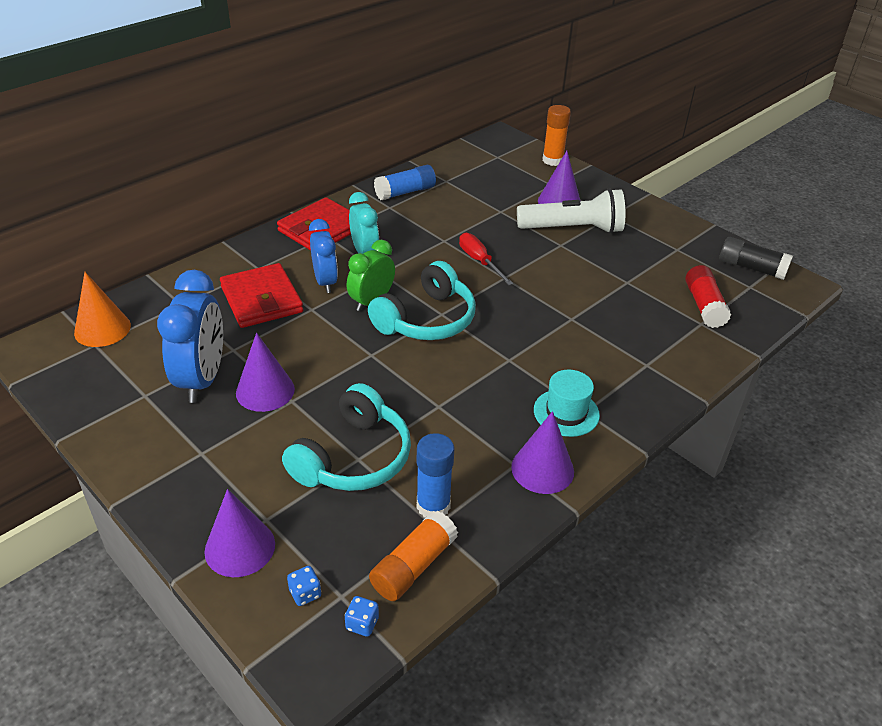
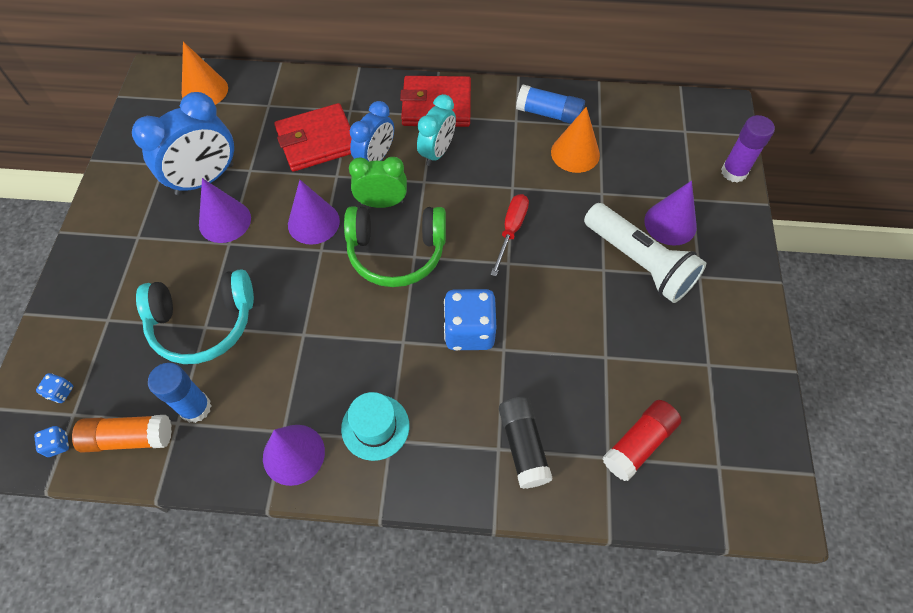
camera: 50 degrees right, 20 degrees up
purple cone [204,489,275,577] -> purple cone moved to [288,180,340,245]
red wallet [220,263,303,328] -> red wallet turned 45 degrees clockwise [274,103,352,172]
turquoise headphones [368,261,476,340] -> green headphones [344,206,446,287]
orange glue stick [543,105,571,166] -> purple glue stick [721,115,775,183]
black glue stick [719,237,793,280] -> black glue stick moved to [499,397,553,489]
none -> blue dice [444,289,496,350]
none -> orange cone [551,107,600,173]

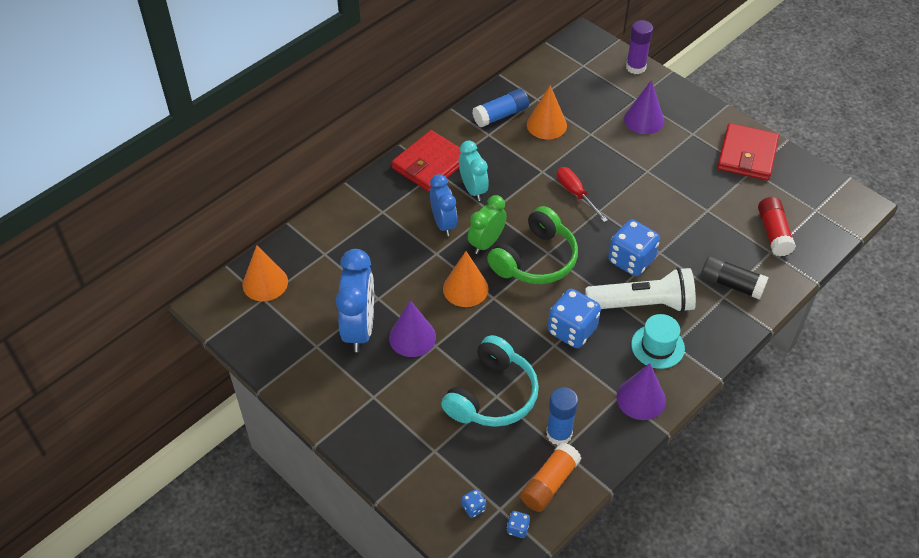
camera: 50 degrees left, 10 degrees down
red wallet [274,103,352,172] -> red wallet moved to [717,123,779,180]
purple cone [288,180,340,245] -> orange cone [443,251,489,307]
white flashlight [584,203,706,303] -> white flashlight moved to [585,267,696,313]
none -> blue dice [548,289,601,348]

